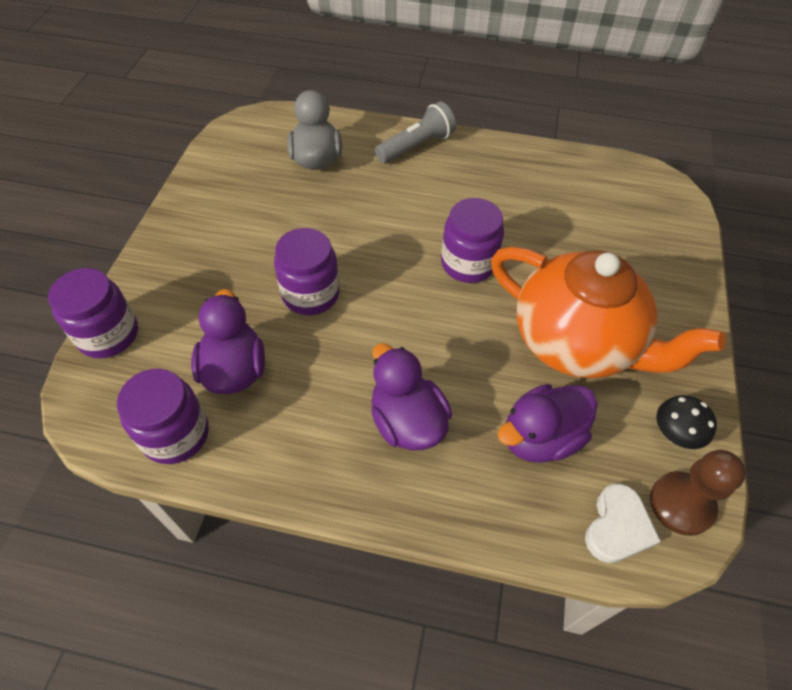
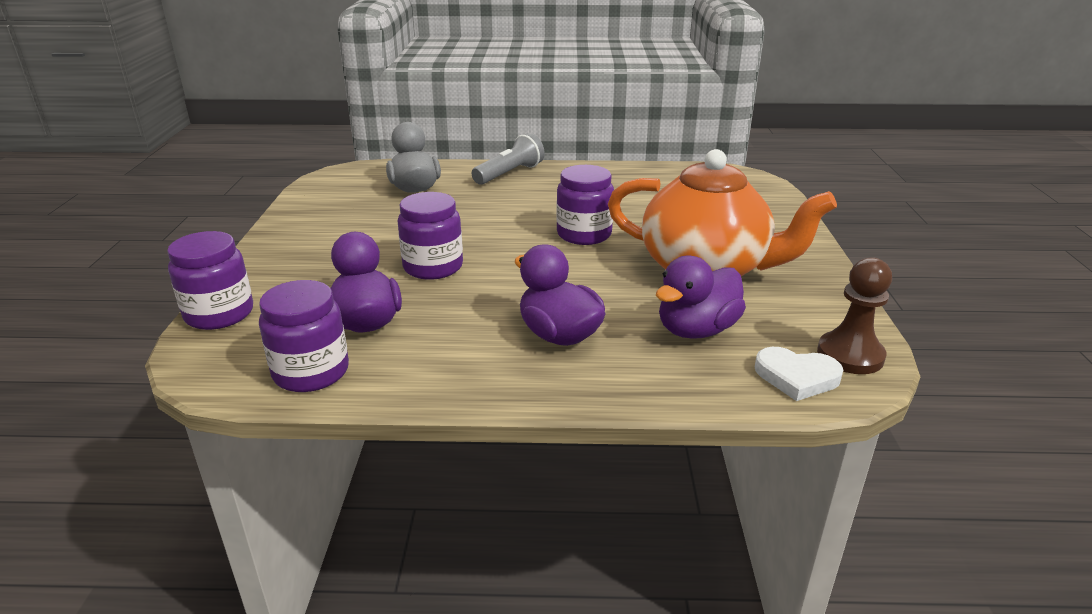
camera: 10 degrees left, 25 degrees down
white heart [585,483,661,563] -> white heart turned 90 degrees clockwise [755,347,843,401]
black mushroom [656,395,717,449] -> none

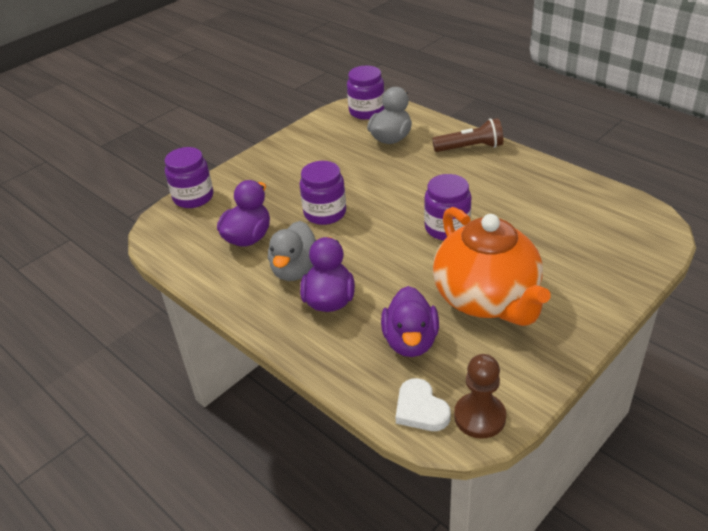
camera: 45 degrees right, 10 degrees up
purple jar [259,280,349,392] -> purple jar moved to [347,66,385,120]
grey flashlight [472,133,545,185] -> brown flashlight [432,118,503,152]
purple duck [656,256,746,339] -> purple duck turned 90 degrees counterclockwise [381,286,439,357]
none -> grey duck [268,221,316,281]

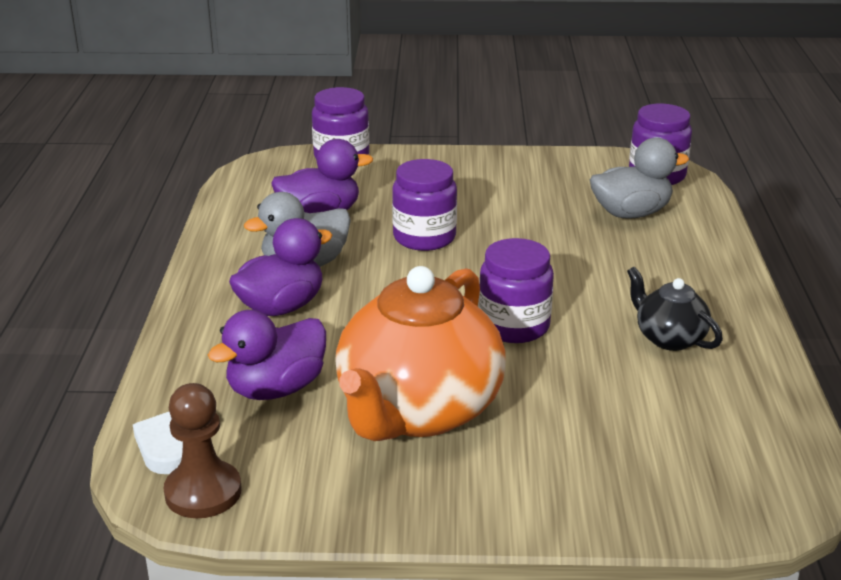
camera: 45 degrees right, 10 degrees down
brown flashlight [432,118,503,152] -> none
none -> black teapot [627,267,723,351]

